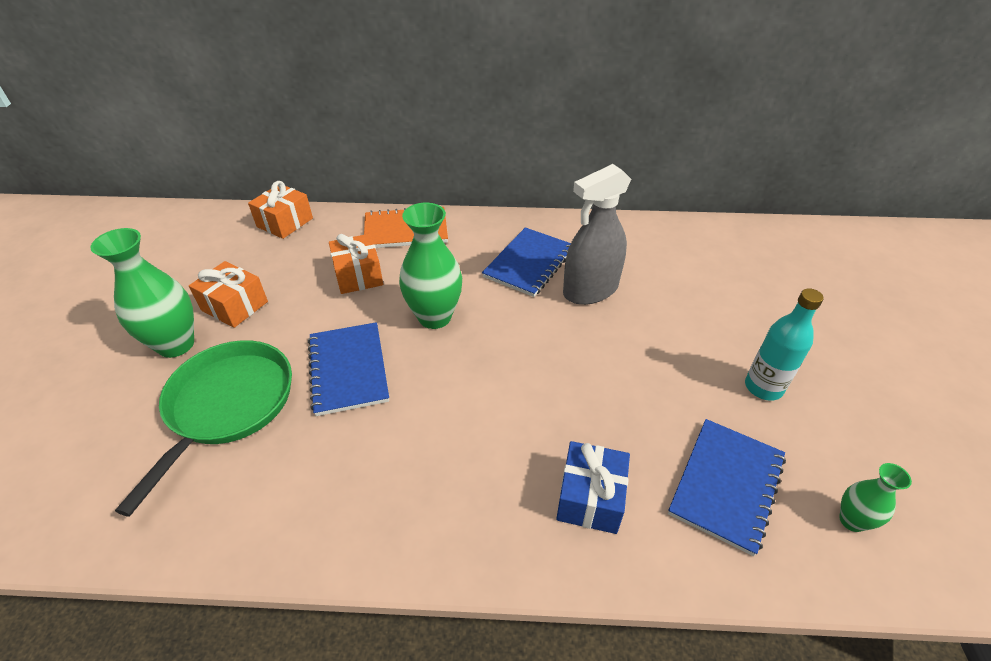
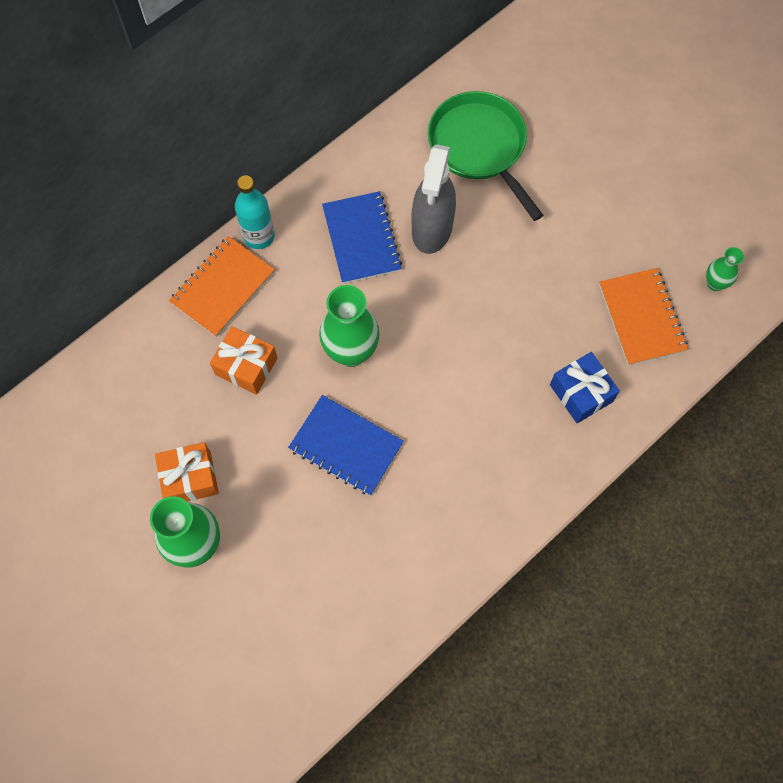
camera: 45 degrees left, 25 degrees up
green pan [115,340,292,517] -> green pan moved to [428,91,543,221]
orange gift [248,181,313,239] -> none
blue notebook [668,419,786,556] -> orange notebook [599,268,688,365]
turquoise bottle [745,288,824,401] -> turquoise bottle moved to [235,175,275,249]

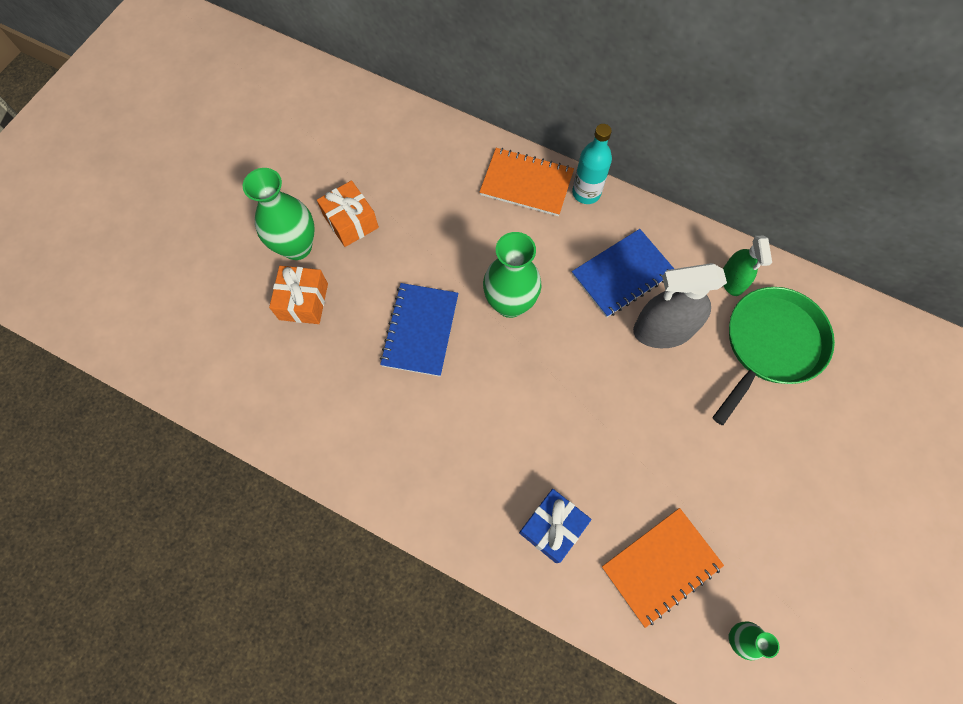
camera: 70 degrees right, 0 degrees up
orange gift [210,326,278,395] -> orange gift moved to [269,266,328,324]
none -> green spray bottle [723,235,772,296]

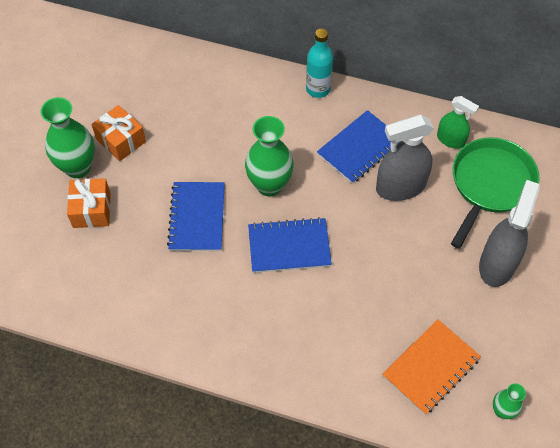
camera: 10 degrees left, 10 degrees down
orange notebook [480,148,574,216] -> none
blue gift [519,489,592,563] -> none
green spray bottle [723,235,772,296] -> green spray bottle turned 45 degrees counterclockwise [437,96,479,149]
none -> blue notebook [248,217,332,273]
none -> grey spray bottle [479,180,540,287]

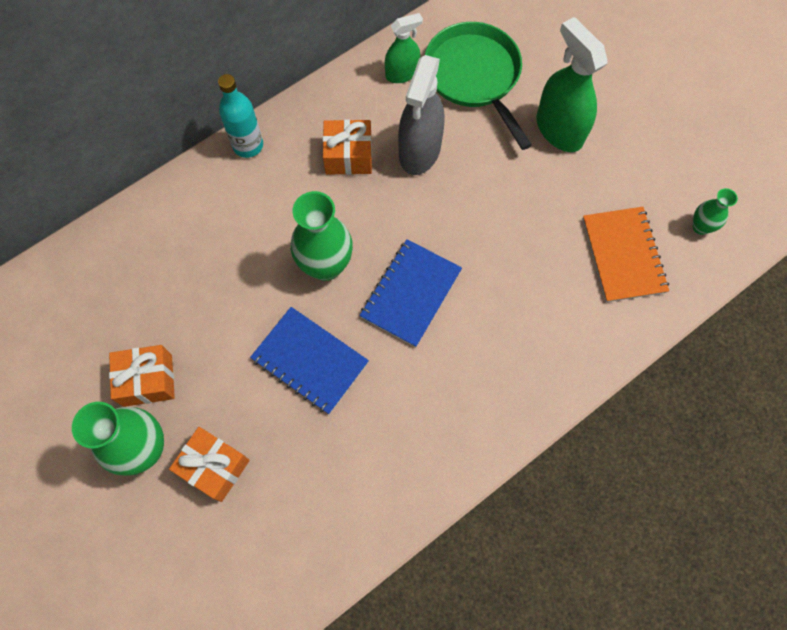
camera: 55 degrees left, 10 degrees up
blue notebook [317,110,401,184] -> orange gift [323,119,372,175]
grey spray bottle [479,180,540,287] -> green spray bottle [536,17,608,152]

